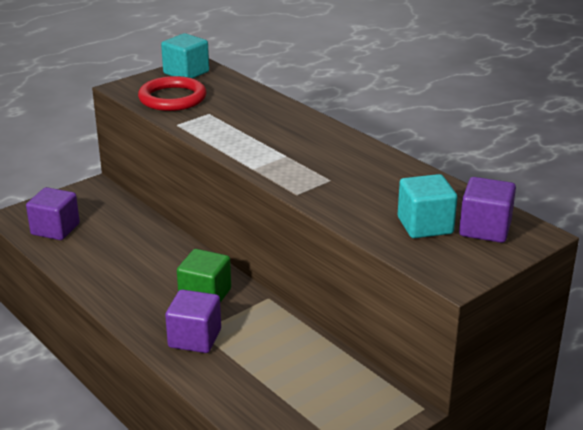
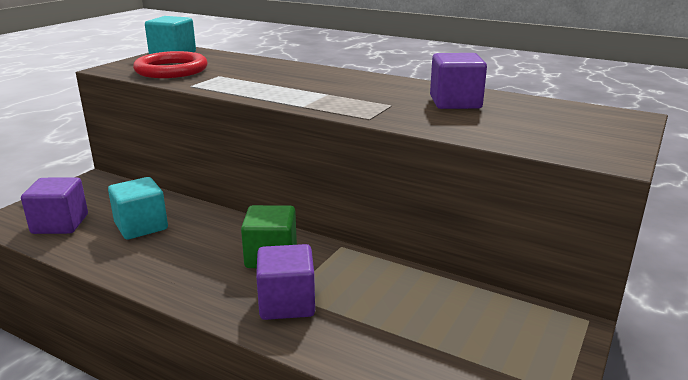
camera: 20 degrees left, 5 degrees down
turquoise cube [398,174,458,238] -> turquoise cube moved to [108,177,168,240]
purple cube [459,177,516,243] -> purple cube moved to [430,53,487,109]

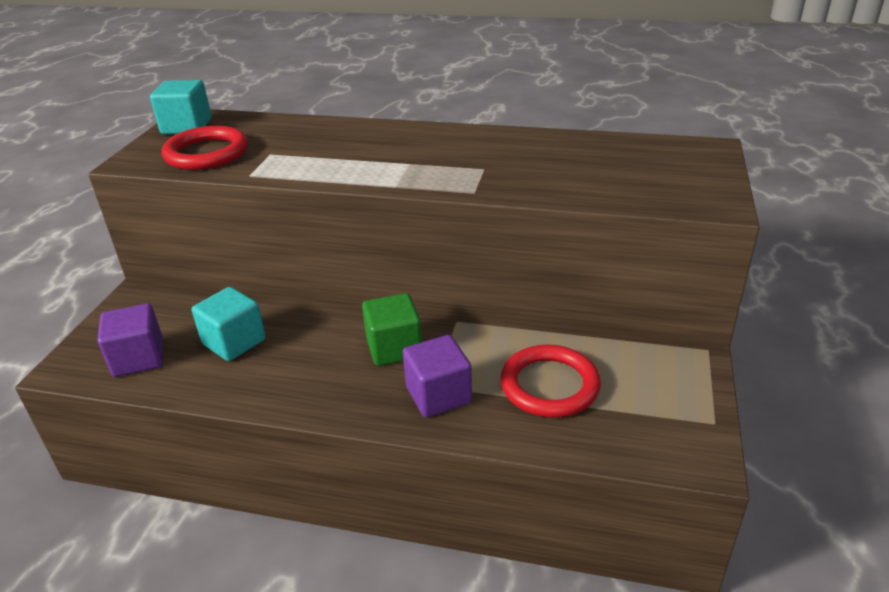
camera: 15 degrees left, 10 degrees up
purple cube [430,53,487,109] -> none
none -> red ring [500,344,601,418]

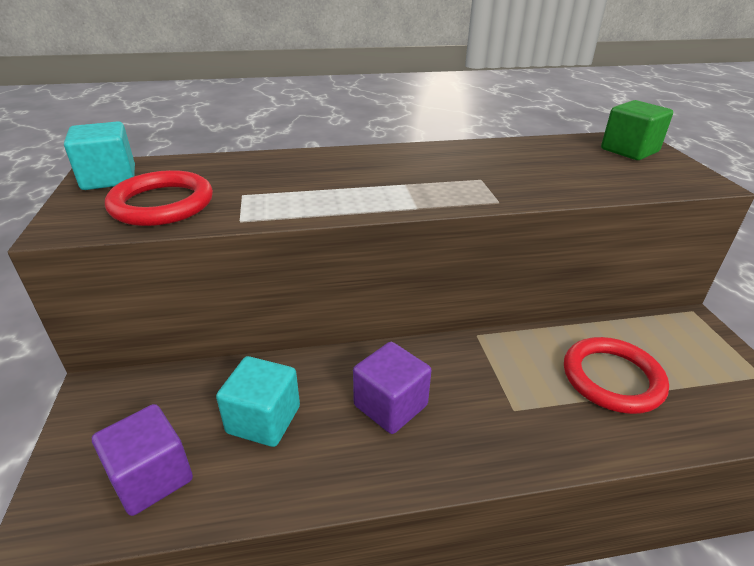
camera: 25 degrees left, 0 degrees up
green cube [362,293,422,366] -> green cube moved to [601,100,673,160]
purple cube [403,335,472,417] -> purple cube moved to [353,342,431,434]

